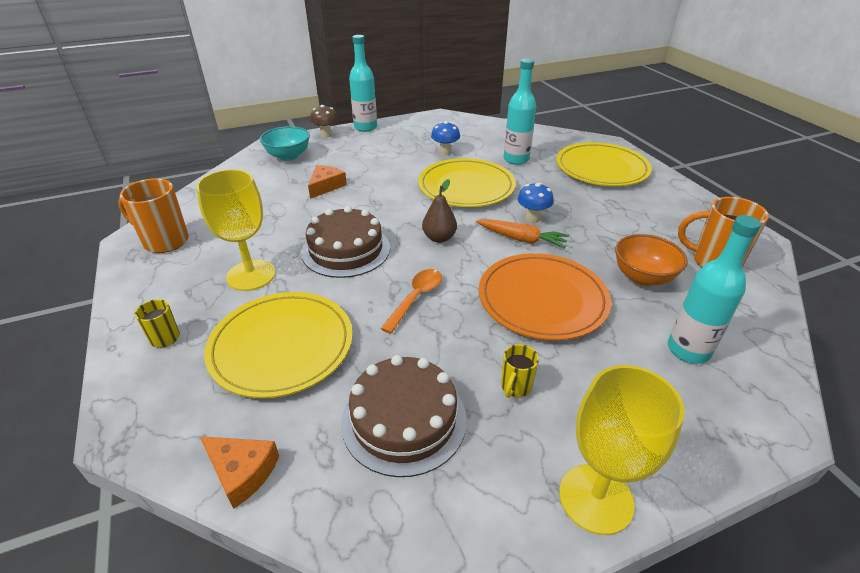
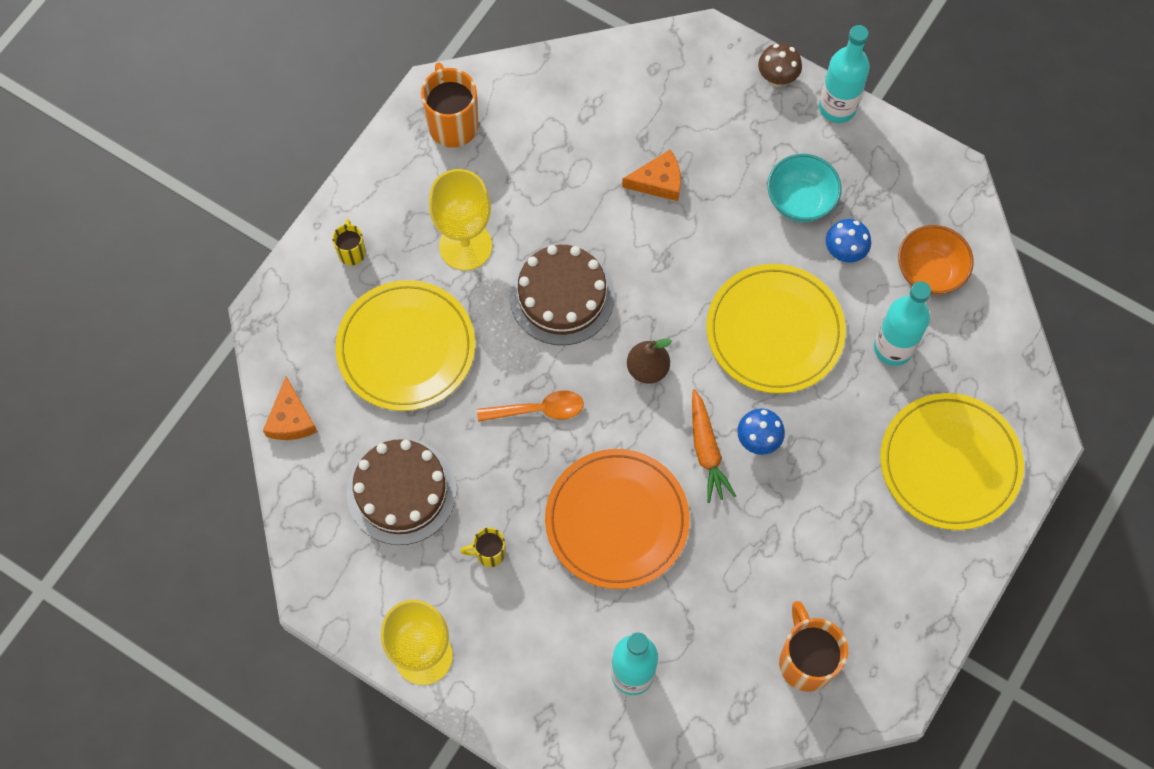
camera: 55 degrees right, 30 degrees up
turquoise bowl [260,126,310,161] -> turquoise bowl moved to [767,154,842,222]
orange bowl [615,234,688,286] -> orange bowl moved to [898,225,974,295]

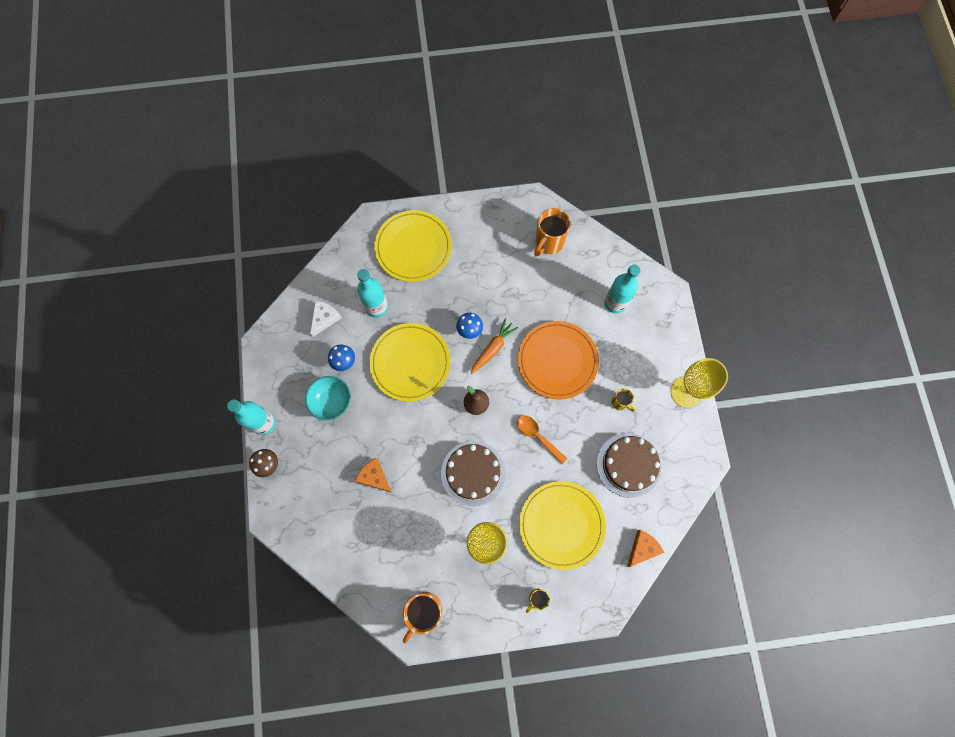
camera: 130 degrees left, 5 degrees up
orange bowl [898,225,974,295] -> white cheese [310,301,342,337]

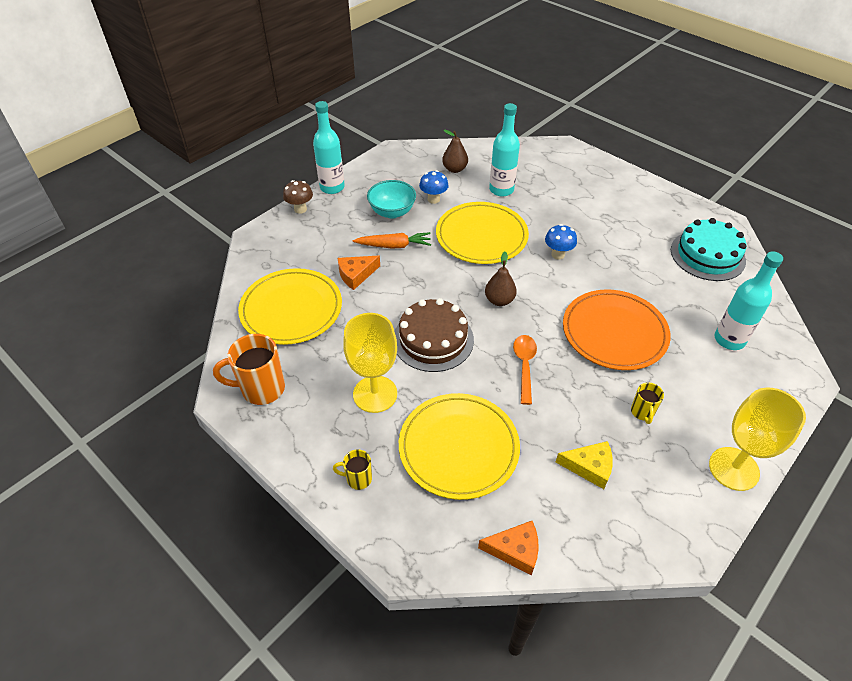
camera: 50 degrees right, 25 degrees down
white cheese [310,301,342,337] -> brown pear [442,130,468,173]
orange cheese [355,458,392,493] -> orange cheese turned 120 degrees counterclockwise [338,256,380,290]
yellow plate [374,210,452,282] -> yellow plate moved to [238,268,342,345]
orange carrot [471,318,518,374] -> orange carrot moved to [353,232,431,248]
orange mug [534,208,571,257] -> turquoise cake [671,218,746,281]
brown cake [597,433,661,498] -> yellow cheese [556,441,613,489]

